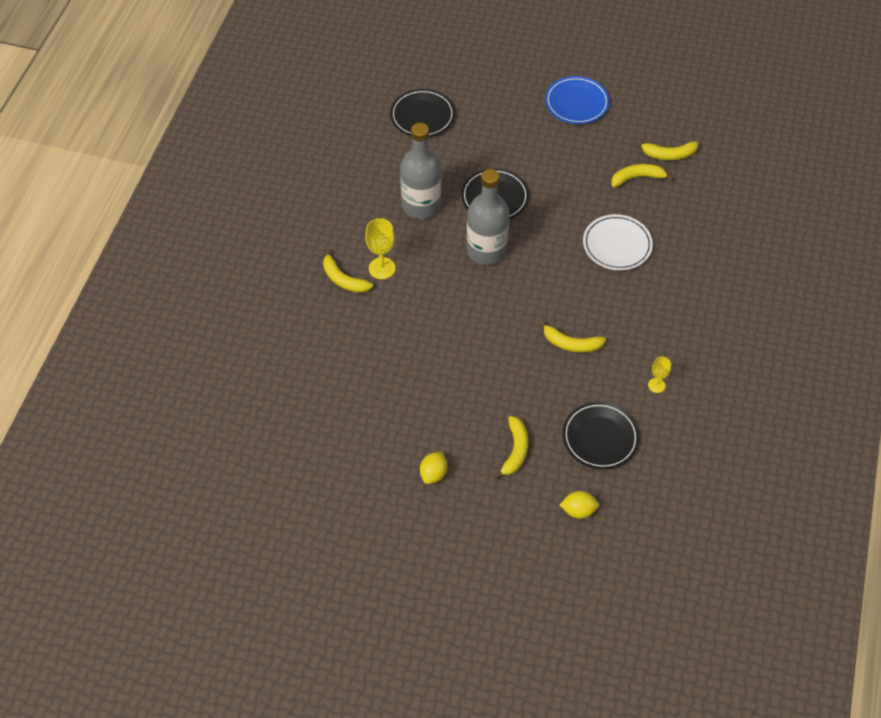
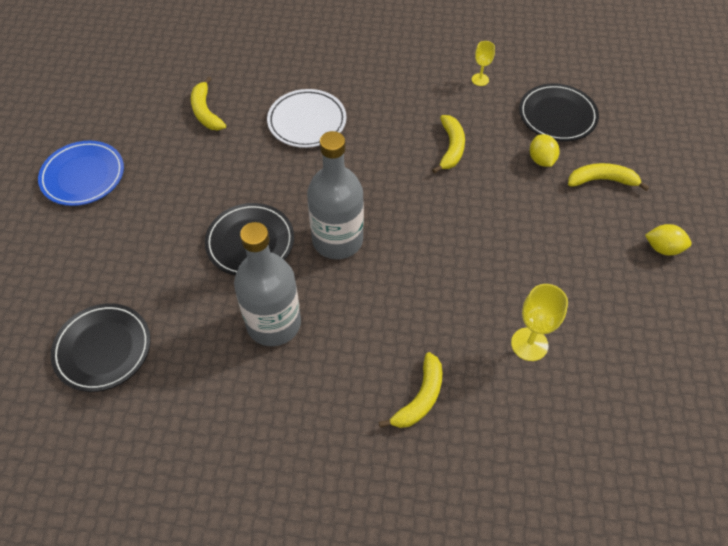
camera: 100 degrees left, 0 degrees up
yellow goblet [365,218,395,279] -> yellow goblet moved to [511,284,568,361]
yellow lemon [560,491,599,519] -> yellow lemon moved to [530,134,559,167]
yellow banana [636,140,698,160] -> none

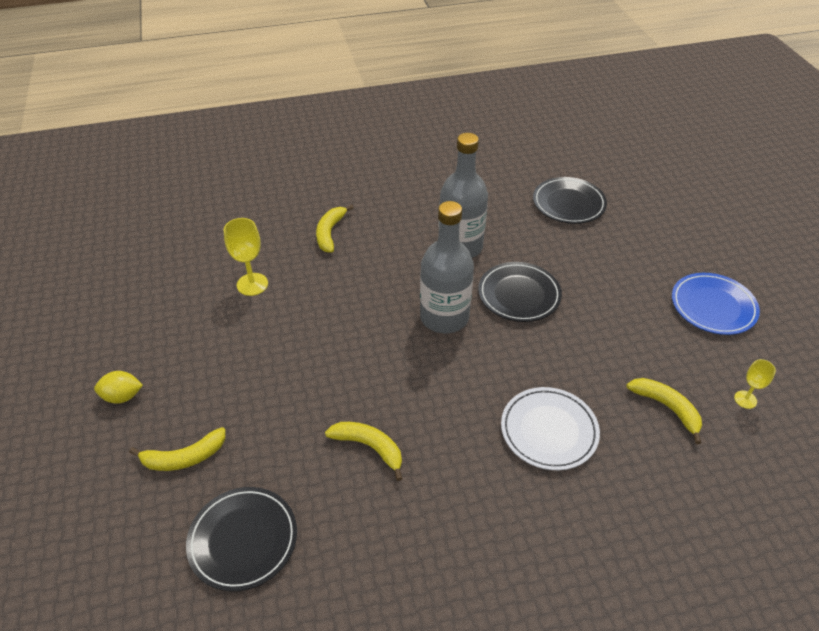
camera: 160 degrees right, 10 degrees down
yellow banana [432,115,465,174] -> yellow banana turned 135 degrees clockwise [325,422,402,481]
yellow goblet [472,41,495,86] -> yellow goblet moved to [734,359,776,409]
yellow lemon [530,134,559,167] -> none

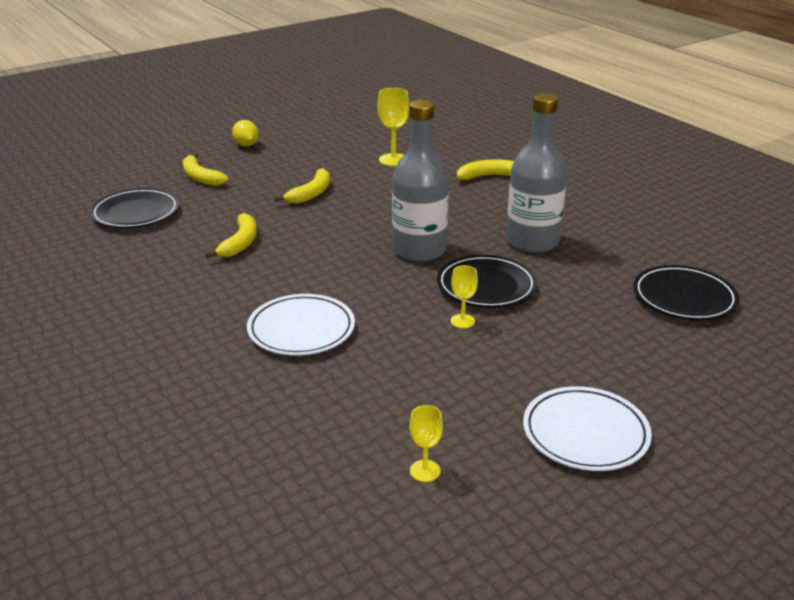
camera: 70 degrees right, 15 degrees down
yellow banana [626,378,702,444] -> yellow banana moved to [274,168,330,204]
blue plate [672,273,760,335] -> white plate [523,386,652,471]
none -> yellow goblet [450,265,478,328]

